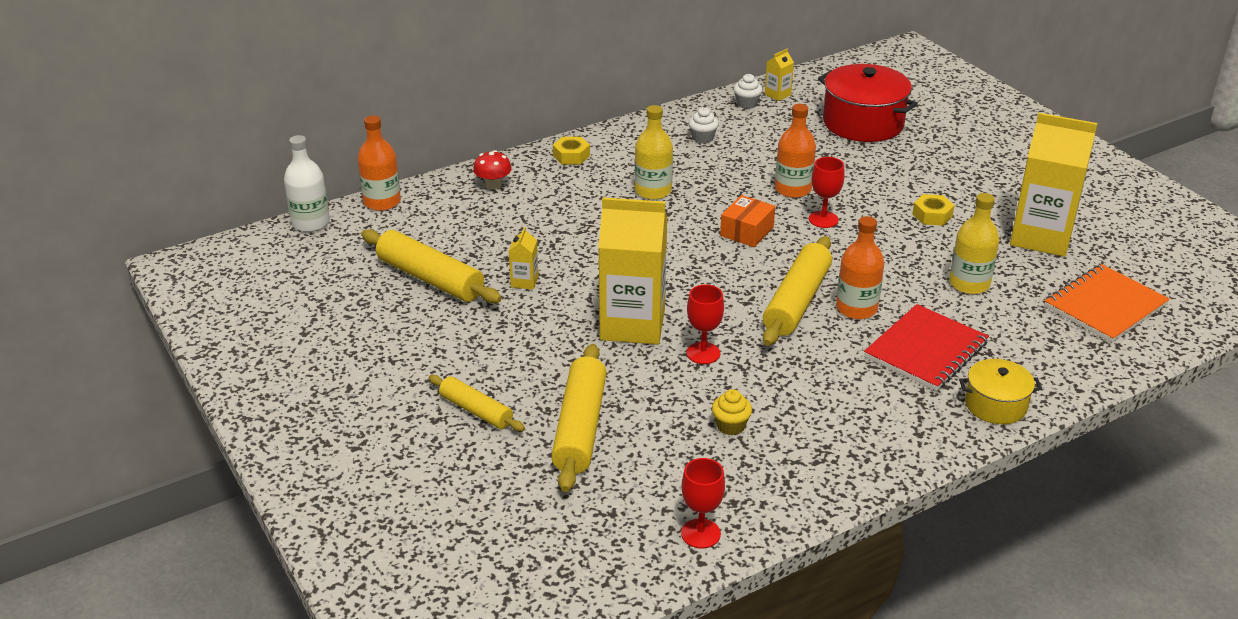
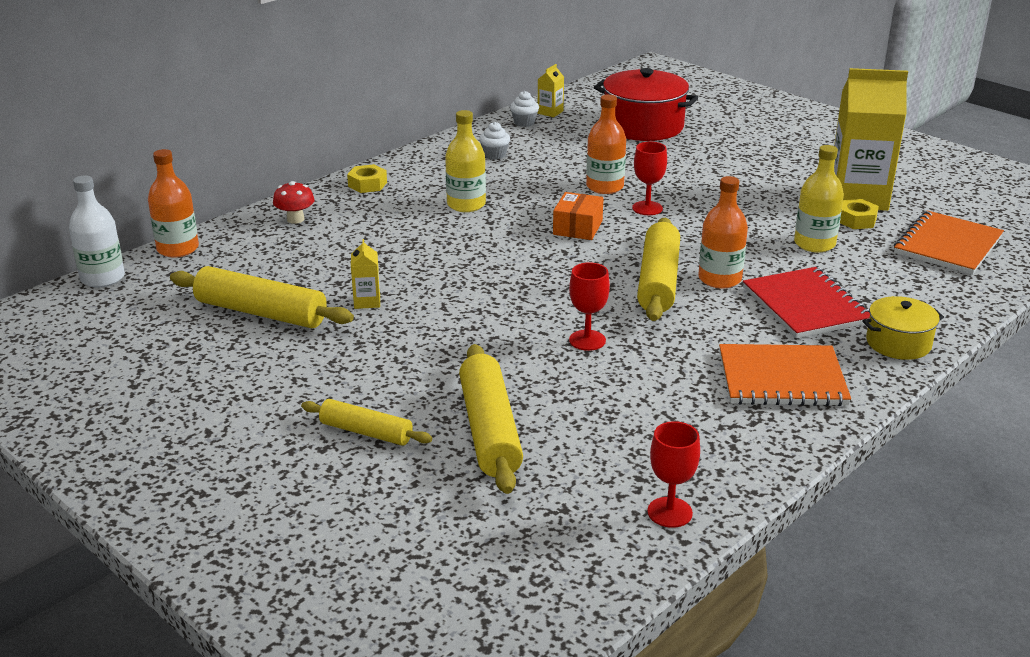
camera: 15 degrees left, 5 degrees down
yellow carton [598,197,667,345] -> none
yellow cupcake [712,389,752,435] -> none
red notebook [864,304,989,391] -> red notebook turned 45 degrees counterclockwise [743,267,870,338]
yellow nut [912,194,955,226] -> yellow nut moved to [840,199,879,229]
none -> orange notebook [719,344,851,406]

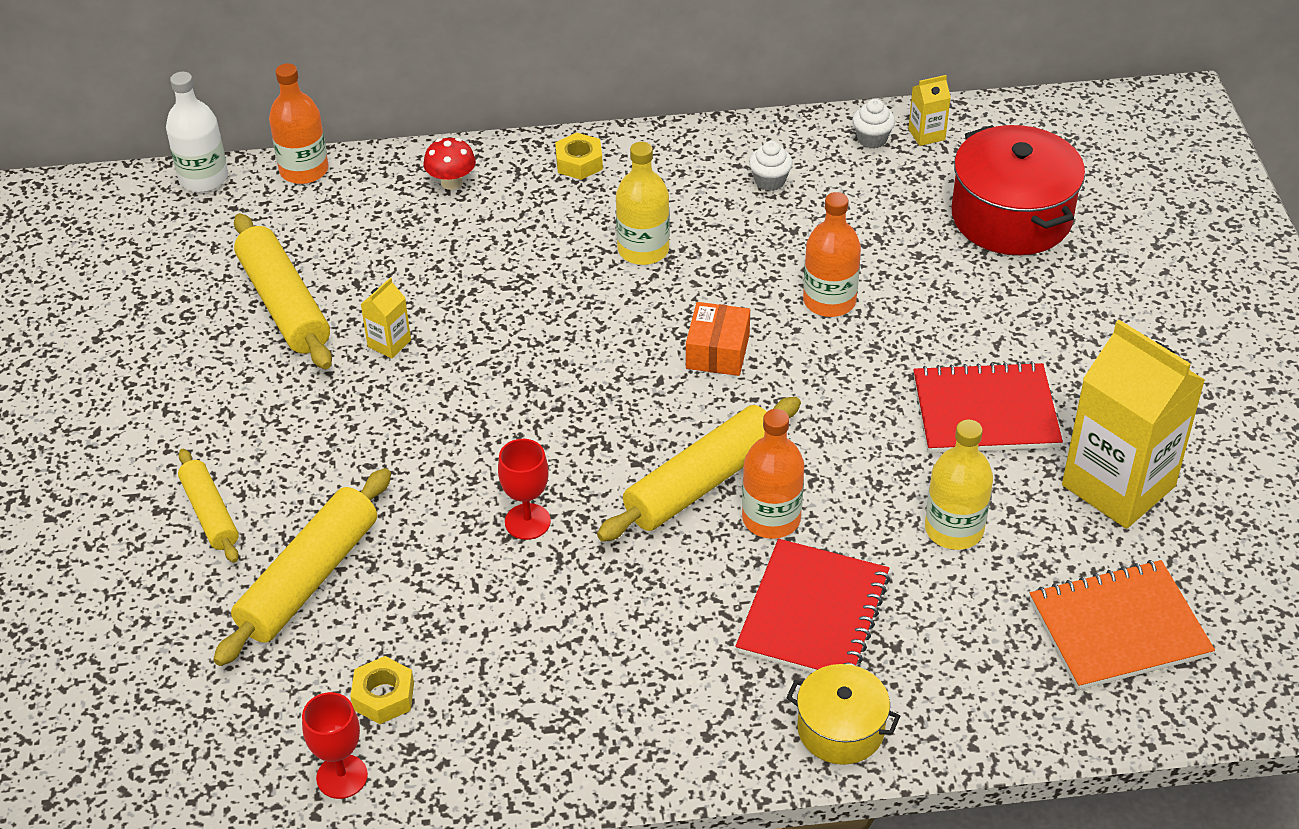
camera: 40 degrees right, 15 degrees up
orange box [553,192,603,240] -> orange box turned 45 degrees counterclockwise [686,302,750,376]
red goblet [632,142,667,215] -> none
orange notebook [719,344,851,406] -> none
yellow nut [840,199,879,229] -> yellow nut moved to [350,656,414,724]
none -> red notebook [913,361,1063,453]

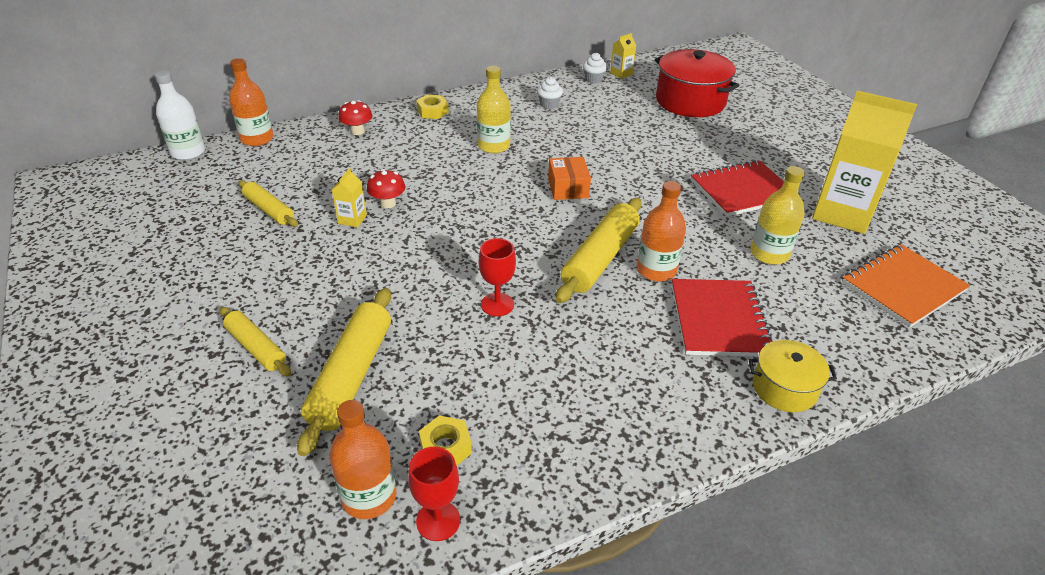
camera: 20 degrees left, 5 degrees down
yellow rolling pin [234,213,332,369] -> yellow rolling pin [238,180,298,227], size x0.60
orange bottle [803,192,861,317] -> orange bottle moved to [329,400,397,519]
none -> red mushroom [367,169,405,208]

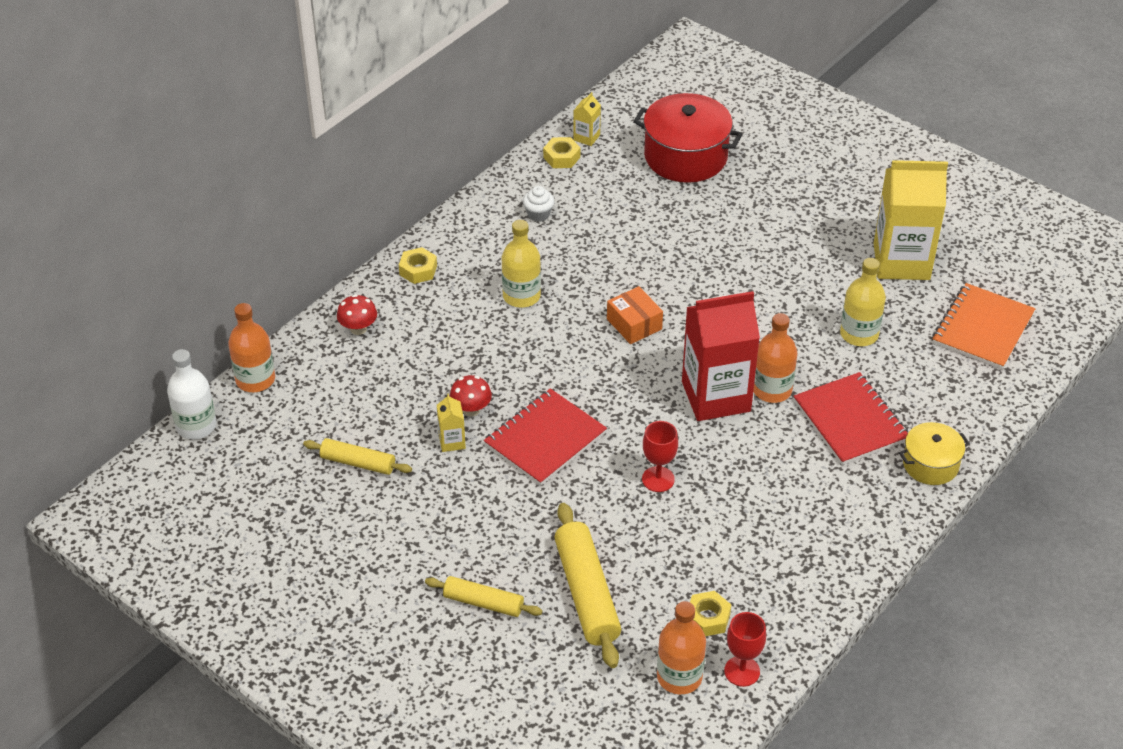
camera: 25 degrees left, 5 degrees up
yellow rolling pin [556,198,641,303] -> red carton [682,291,760,421]
white cupcake [583,52,607,83] -> yellow nut [543,137,580,168]
red notebook [691,160,800,217] -> red notebook moved to [484,388,607,486]

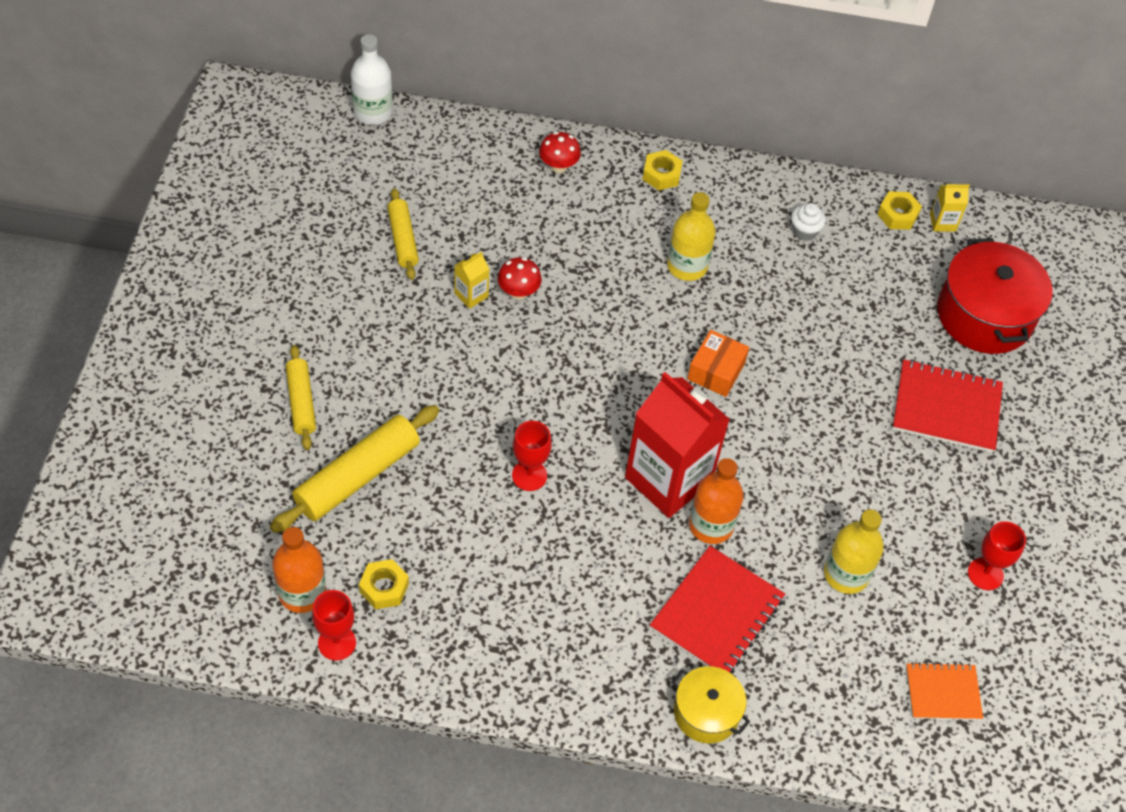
camera: 55 degrees right, 10 degrees up
orange bottle [228,303,275,392] -> none
red notebook [484,388,607,486] -> red notebook moved to [892,359,1003,453]
yellow carton [874,160,948,280] -> red goblet [968,521,1026,590]
orange notebook [932,283,1036,369] -> orange notebook [906,662,983,720], size x0.62

